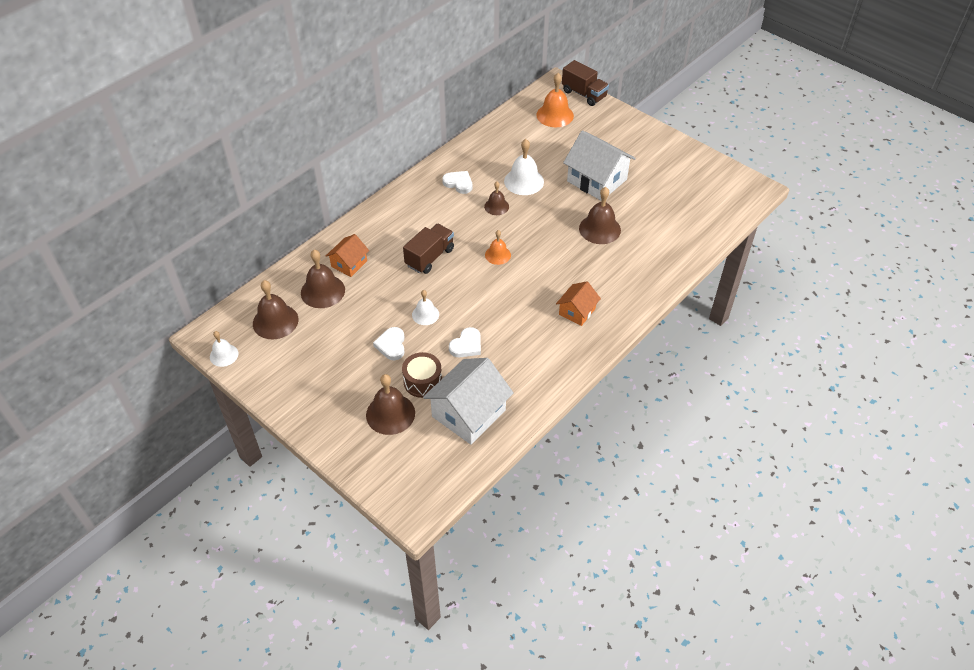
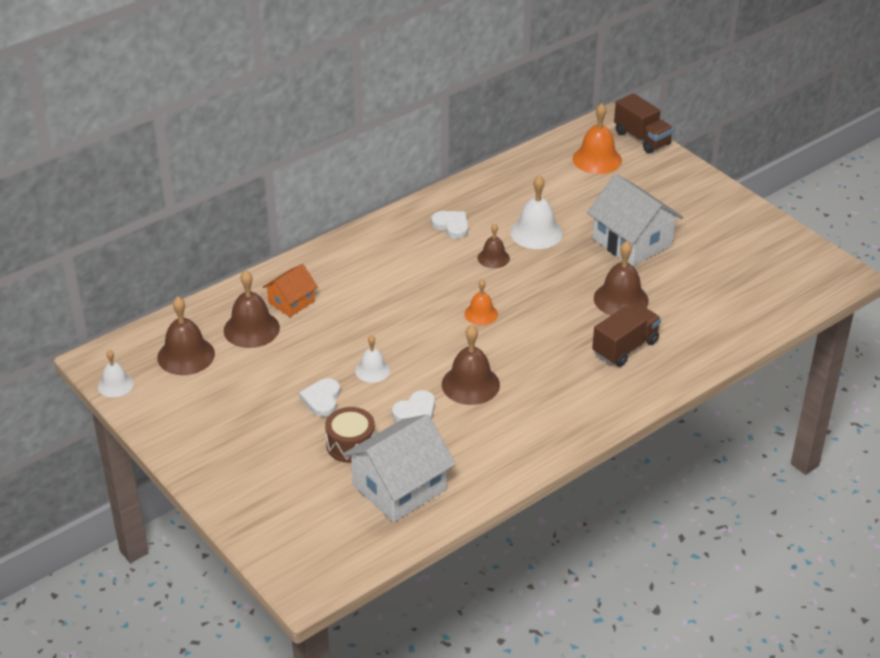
camera: 10 degrees right, 10 degrees down
brown bell [366,374,415,435] -> brown bell moved to [442,325,500,405]
brown truck [403,224,454,274] -> brown truck moved to [592,305,661,367]
orange house [556,281,601,326] -> none

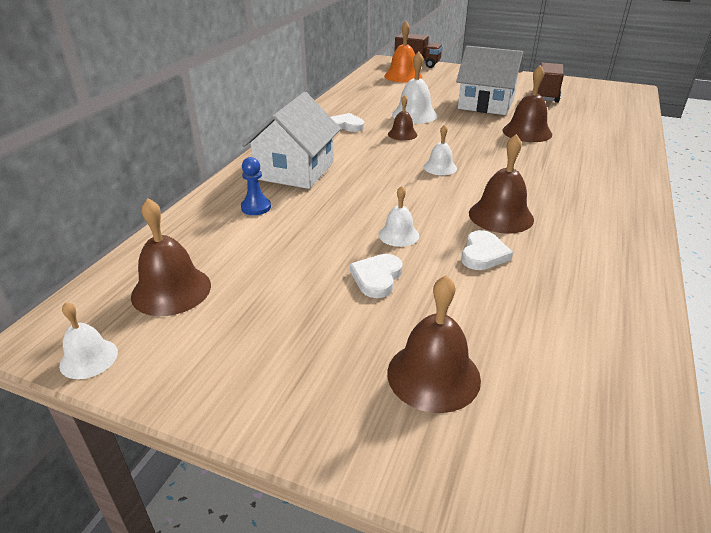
camera: 30 degrees left, 5 degrees down
brown bell [224,270,280,348] -> brown bell moved to [387,275,481,413]
orange house [263,264,318,317] -> blue pawn [241,157,271,215]
white heart [299,378,340,417] -> white heart turned 45 degrees clockwise [350,254,403,298]
brown drum [325,407,375,463] -> none
white house [343,414,456,522] -> white house moved to [242,92,341,189]
orange bell [464,279,498,325] -> white bell [424,124,457,175]
brown truck [592,305,661,367] -> brown truck moved to [538,63,564,103]

